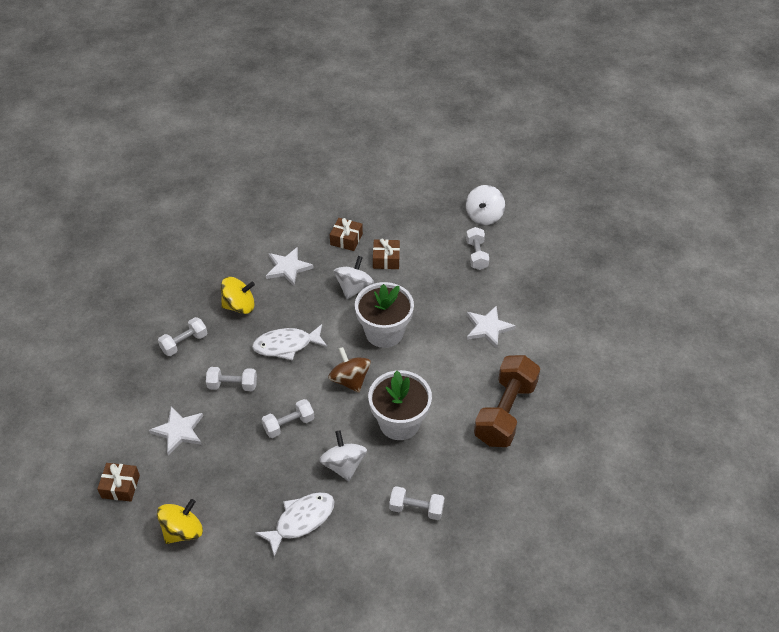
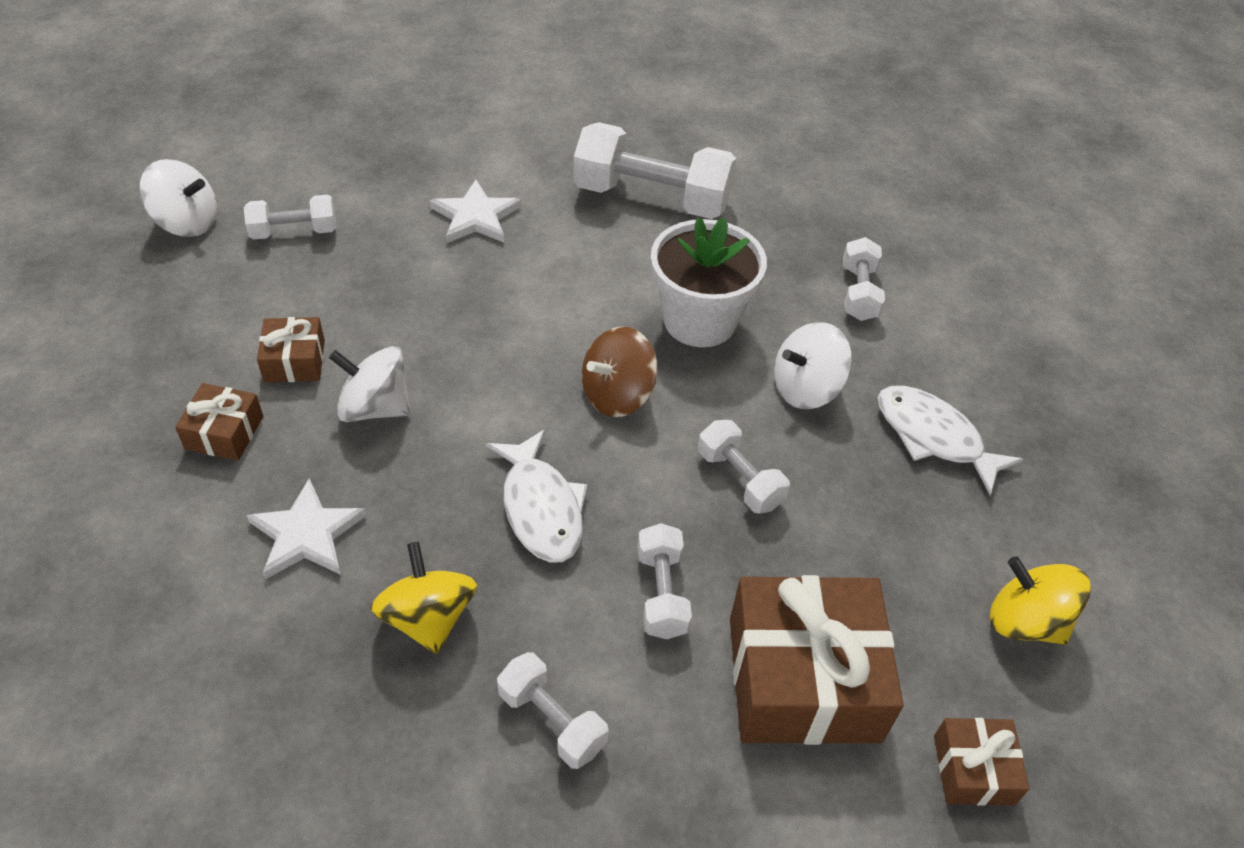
camera: 100 degrees left, 0 degrees up
white star [149,407,203,455] -> brown gift [730,575,904,745]
white flower pot [355,282,414,348] -> none
brown dumbbell [474,355,540,447] -> white dumbbell [573,122,736,219]

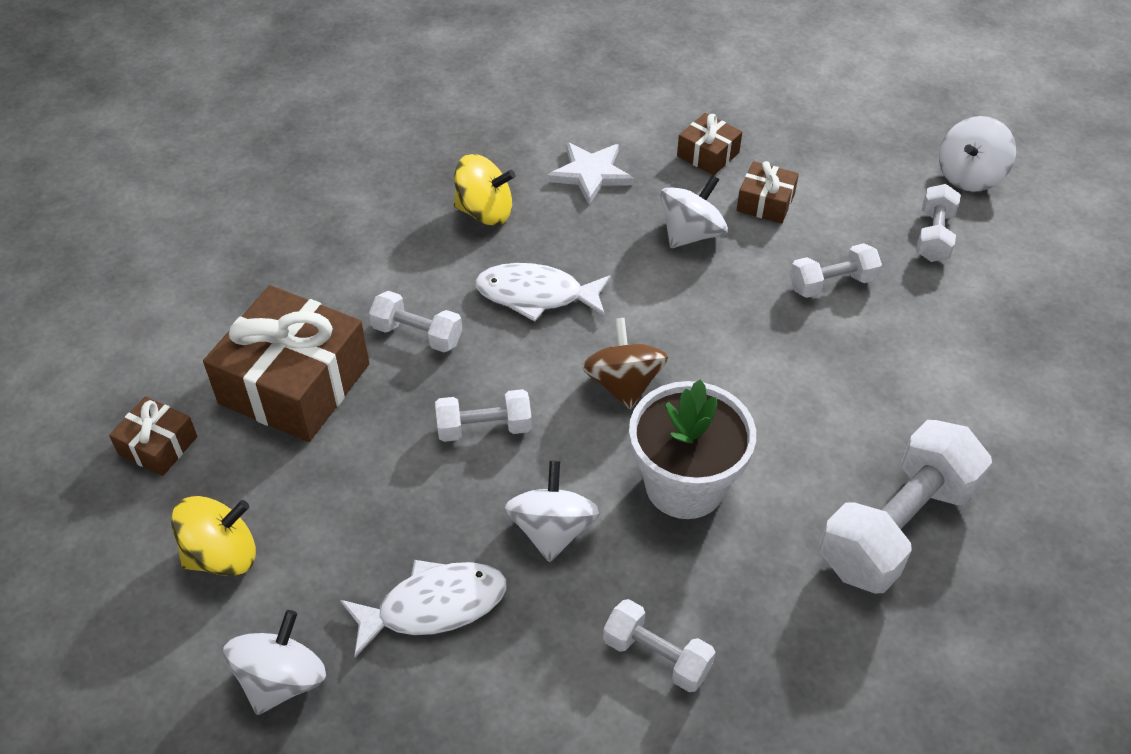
camera: 120 degrees right, 0 degrees up
white star [430,180,521,243] -> none
white dumbbell [497,652,609,769] -> white dumbbell moved to [790,243,882,298]
none -> white spinning top [223,610,326,715]

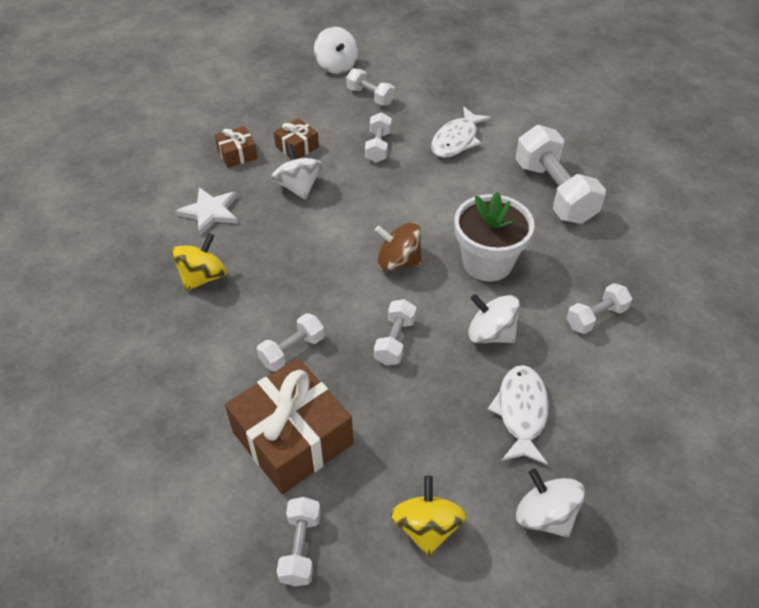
camera: 65 degrees left, 0 degrees up
brown gift [109,396,197,476] -> white dumbbell [277,497,321,586]
white fish [475,263,611,322] -> white fish moved to [431,107,491,158]

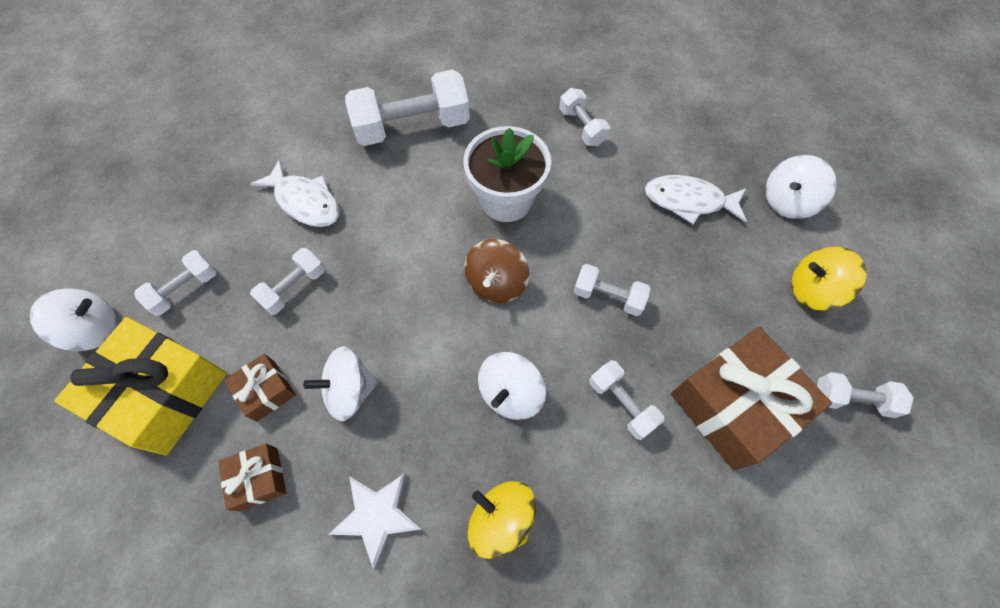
camera: 85 degrees left, 15 degrees up
white dumbbell [365,112,392,163] -> white dumbbell turned 60 degrees counterclockwise [250,248,325,315]
white spinning top [468,294,520,343] -> white spinning top moved to [478,352,546,420]
none -> yellow gift [54,317,227,455]

